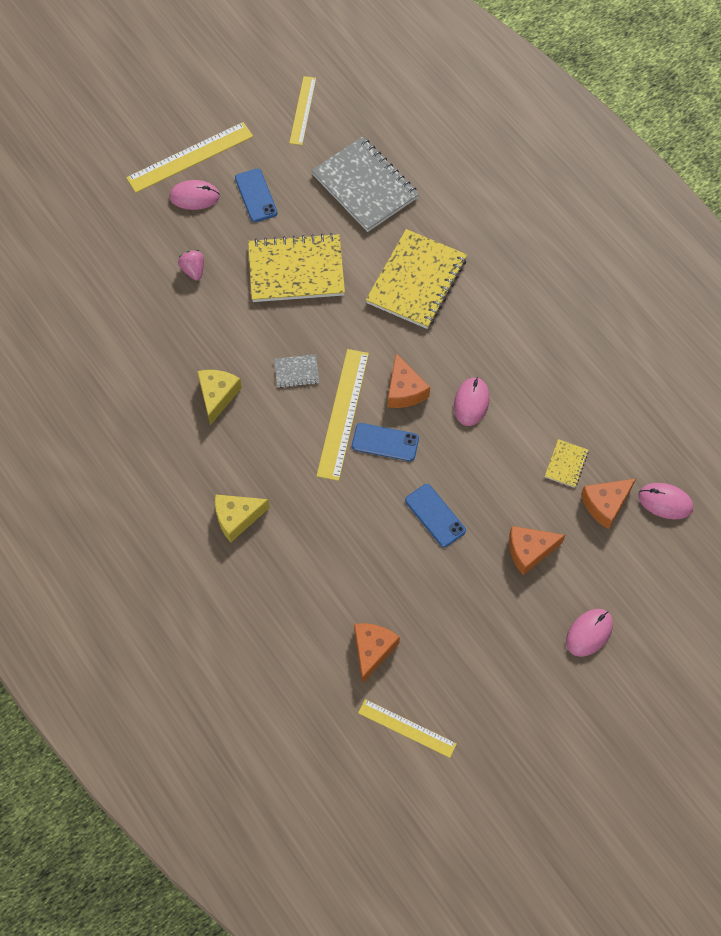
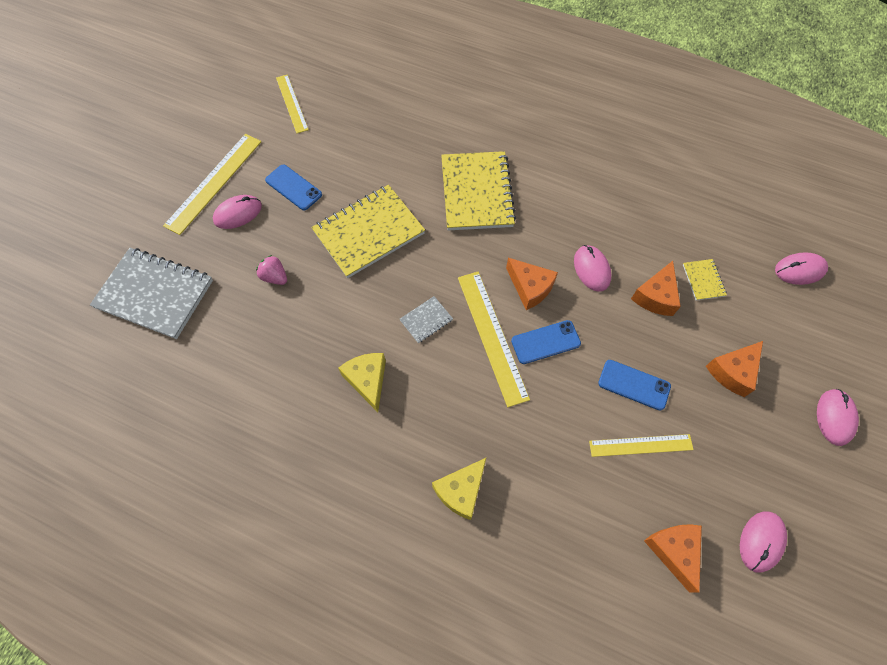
camera: 30 degrees left, 0 degrees up
grey notebook [311,137,419,232] -> grey notebook moved to [90,248,213,339]
yellow ruler [358,699,457,758] -> yellow ruler moved to [589,434,694,457]
orange cheese [581,479,636,529] -> orange cheese moved to [631,261,681,316]
none -> pink mouse [740,512,787,573]

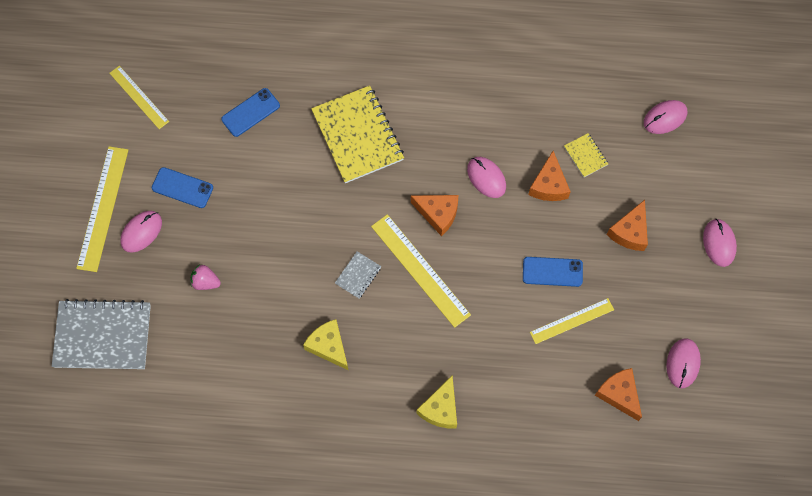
camera: 20 degrees left, 5 degrees up
yellow notebook [311,185,425,278] -> none
blue phone [511,320,581,364] -> blue phone moved to [221,88,280,137]

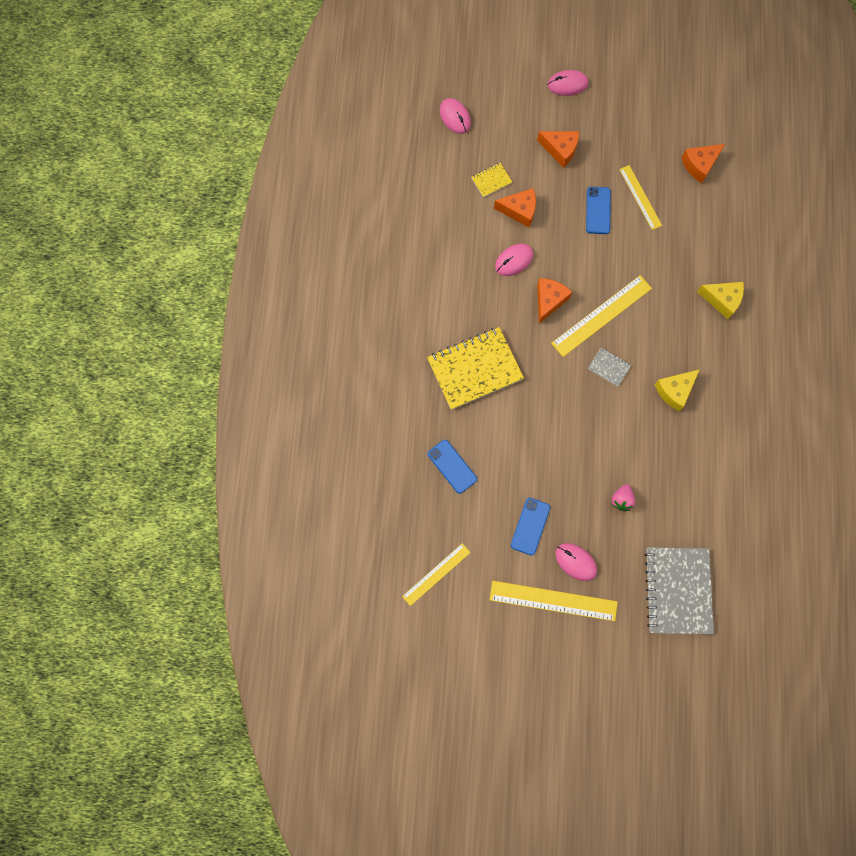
camera: 90 degrees left, 5 degrees up
pink mouse [666,339,701,388] -> none

